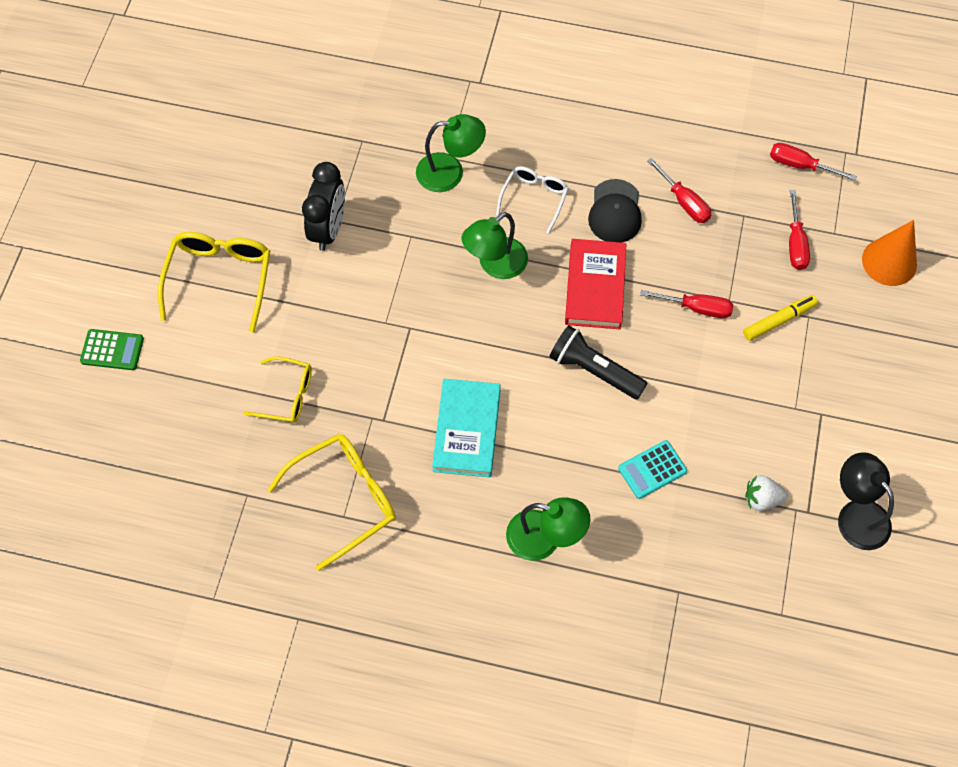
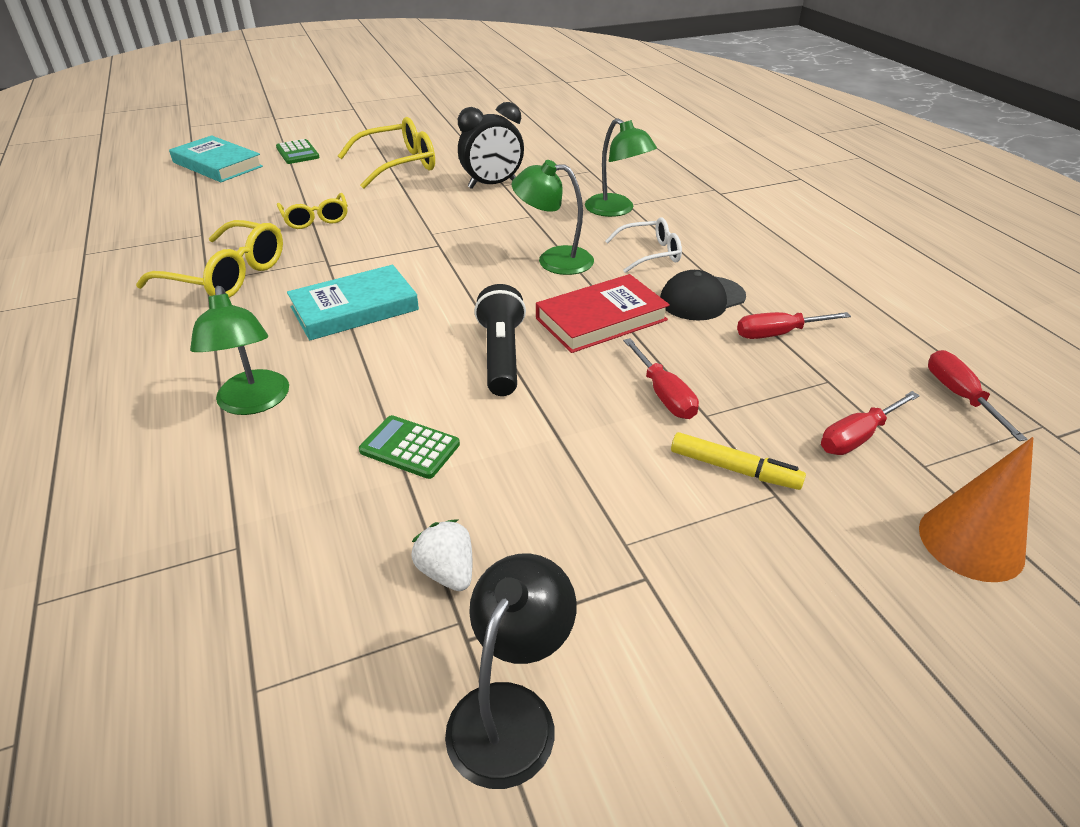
camera: 55 degrees right, 25 degrees down
turquoise calculator [618,440,687,499] -> green calculator [359,415,460,479]
red screwdriver [647,158,711,223] -> red screwdriver turned 60 degrees clockwise [737,312,851,339]
none -> turquoise book [169,135,263,182]

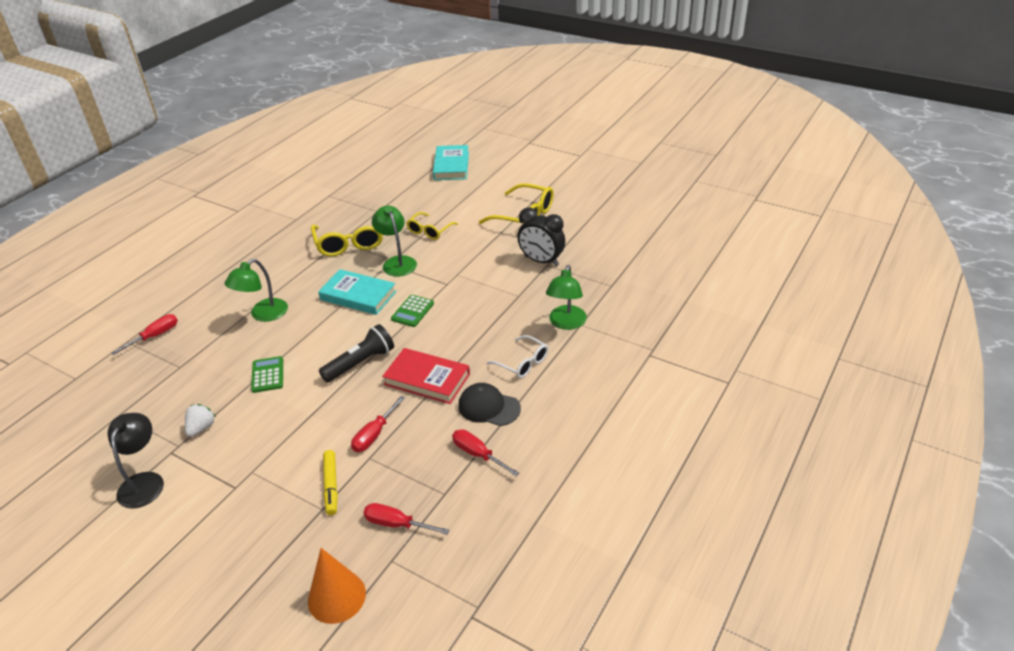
camera: 55 degrees right, 0 degrees up
green calculator [276,139,320,164] -> green calculator moved to [391,295,434,327]
black lamp [445,554,576,789] -> black lamp turned 75 degrees counterclockwise [107,413,164,509]
green lamp [512,160,594,275] -> green lamp moved to [372,206,417,277]
red screwdriver [928,350,1027,441] -> red screwdriver moved to [111,314,178,355]

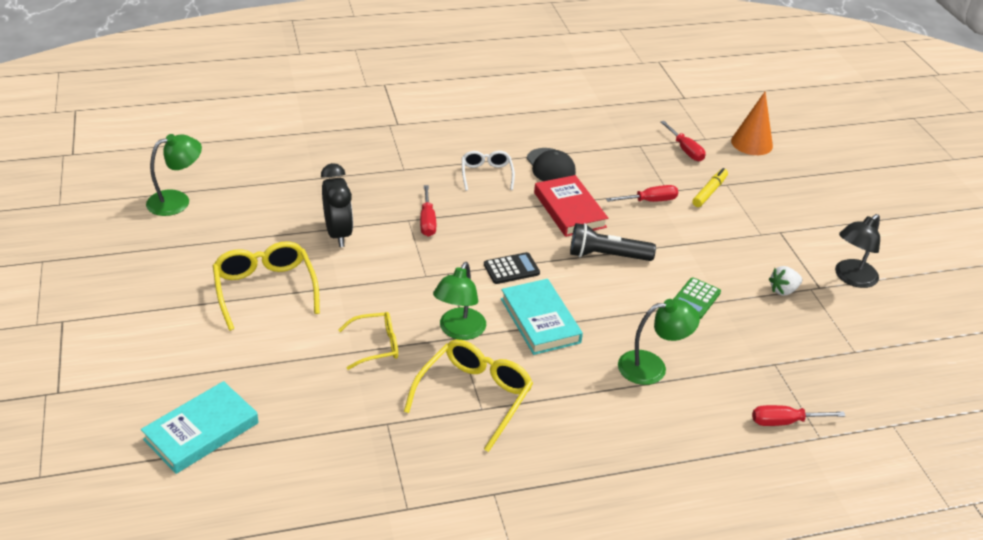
camera: 140 degrees left, 0 degrees up
green calculator [391,295,434,327] -> black calculator [484,252,540,284]
red screwdriver [452,429,519,476] -> red screwdriver moved to [420,185,436,237]
green lamp [546,265,587,330] -> green lamp moved to [146,134,202,216]

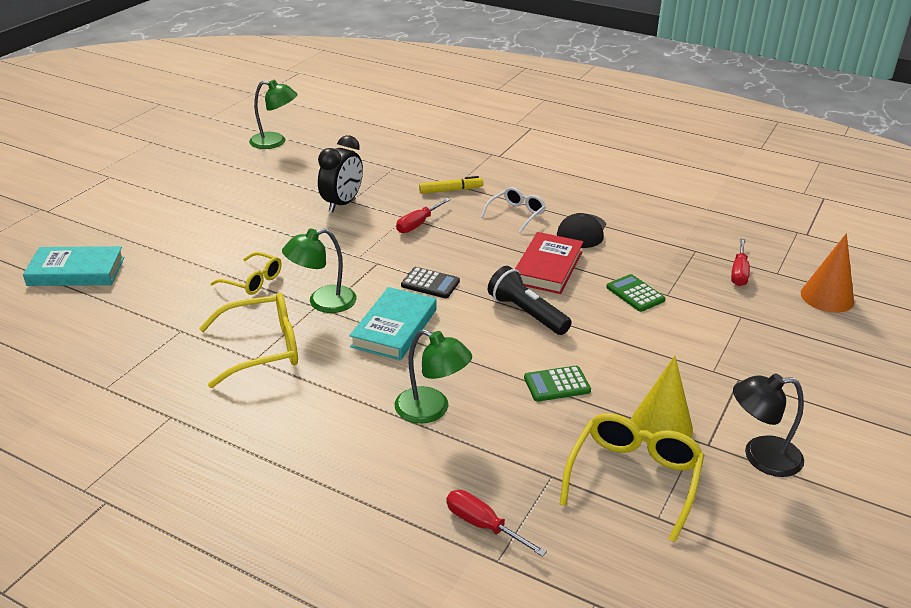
camera: 45 degrees right, 5 degrees down
yellow glasses [213,241,320,331] -> yellow glasses moved to [560,413,704,542]
red screwdriver [606,185,678,202] -> green calculator [606,274,666,312]
yellow marker [692,168,728,207] -> yellow marker moved to [419,176,484,194]
white strawberry [769,266,802,296] -> yellow cone [631,356,693,442]

